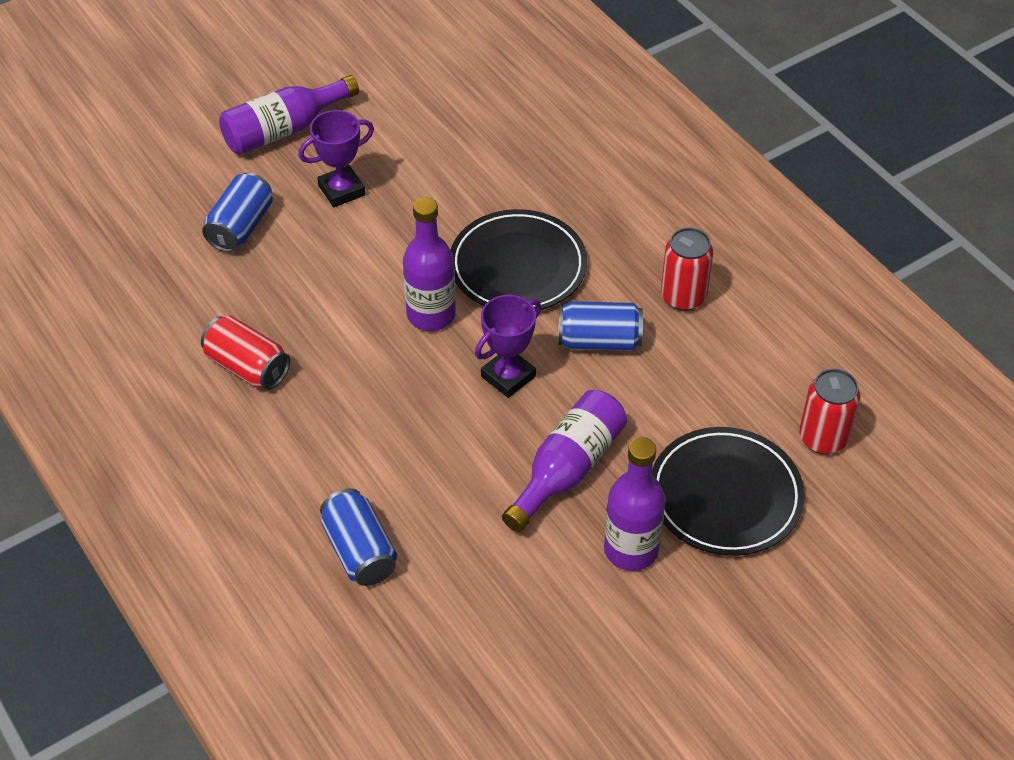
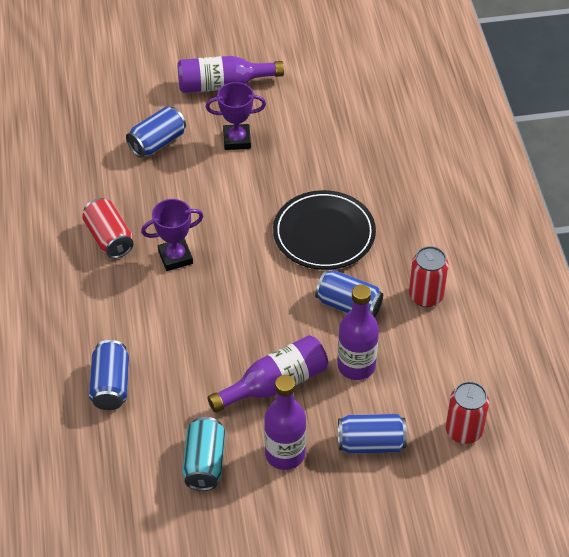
camera: 25 degrees right, 0 degrees up
purple bottle [403,197,456,331] -> purple bottle moved to [337,284,379,380]
purple trophy [475,295,541,398] -> purple trophy moved to [141,199,203,271]
black plate [652,427,805,556] -> blue can [338,414,407,454]
none -> turquoise can [182,417,225,491]

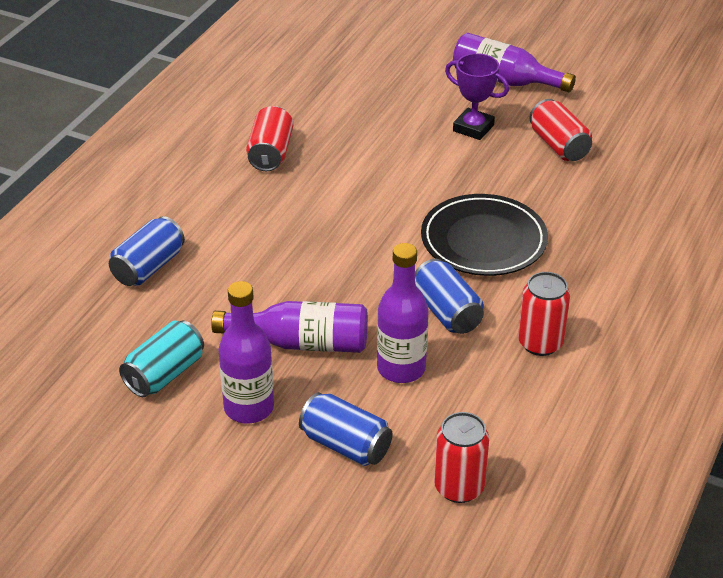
camera: 35 degrees right, 10 degrees down
blue can [126,107,186,158] -> none
purple trophy [141,199,203,271] -> none
none -> red can [529,99,592,161]

